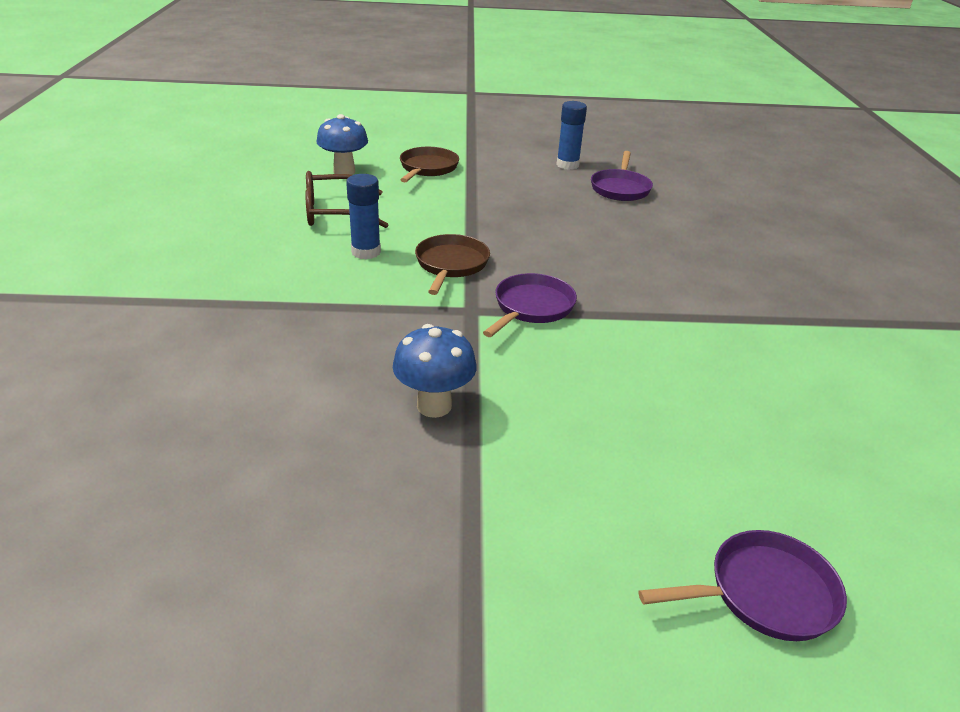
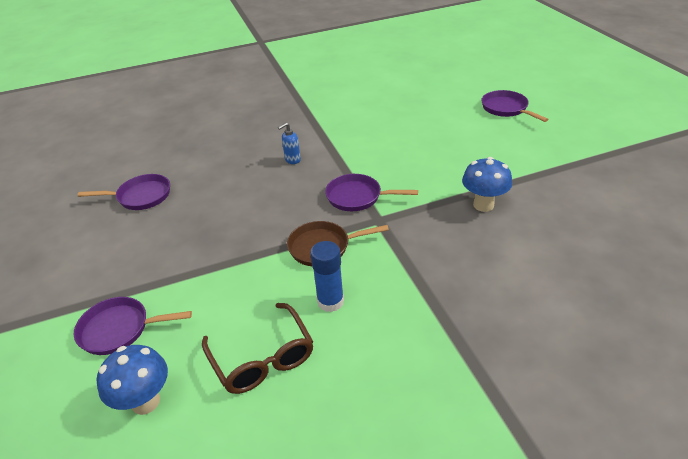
camera: 105 degrees left, 5 degrees up
brown pan [400,147,459,182] -> purple pan [74,297,192,355]
blue glue stick [556,101,587,170] -> none
none -> blue soap dispenser [278,123,301,164]

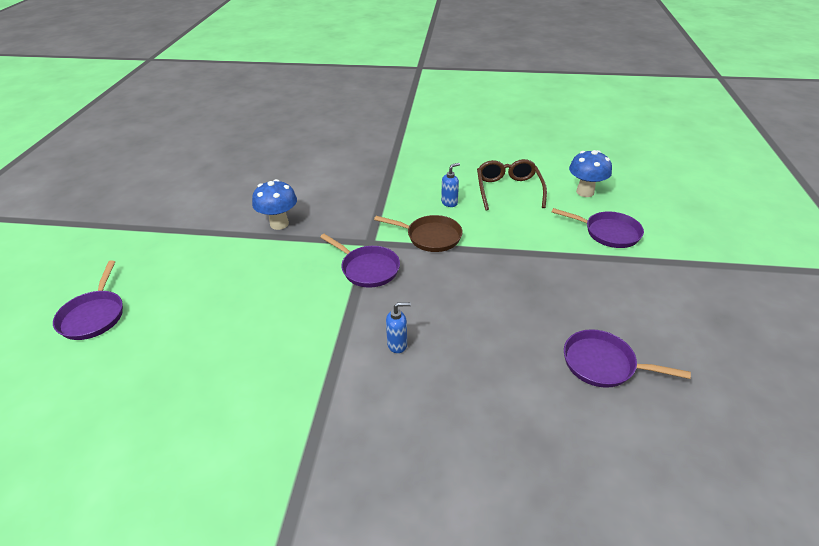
camera: 155 degrees left, 0 degrees up
blue glue stick [310,241,344,312] -> blue soap dispenser [441,163,460,207]

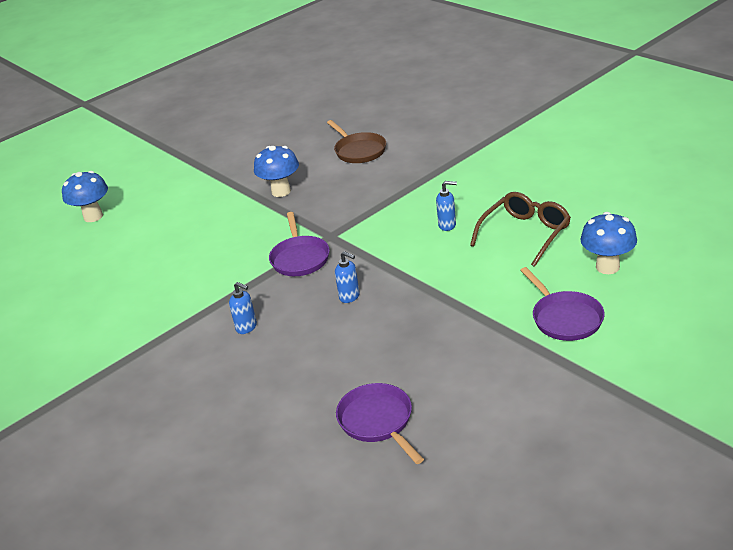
camera: 45 degrees right, 5 degrees down
purple pan [53,261,123,340] -> blue mushroom [62,171,108,222]
brown pan [374,215,463,252] -> brown pan moved to [327,120,386,163]
none -> blue soap dispenser [335,251,360,303]

